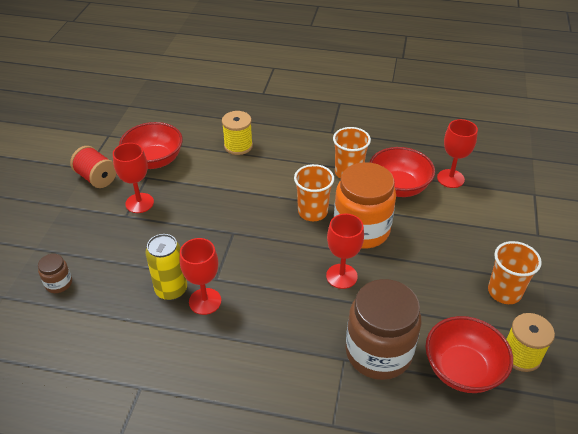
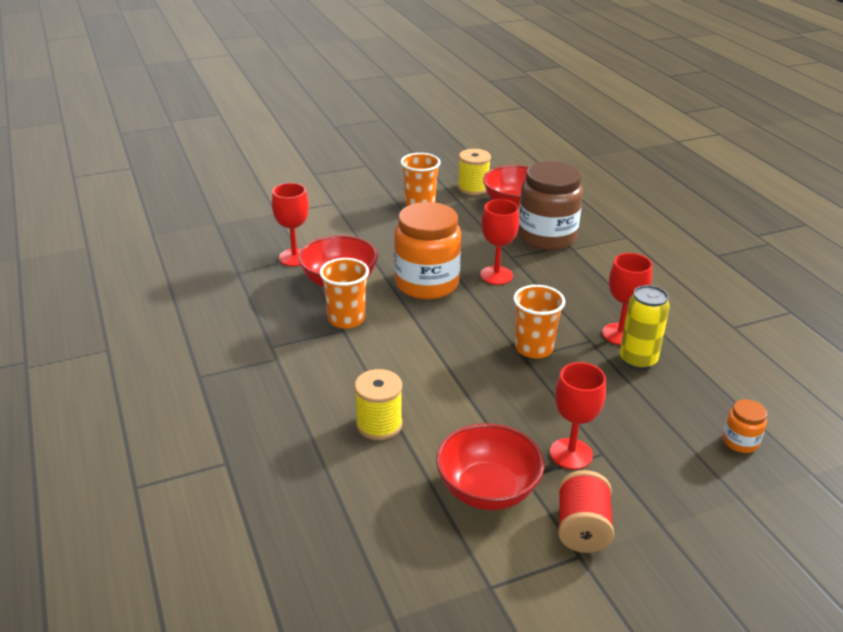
camera: 125 degrees left, 10 degrees down
brown jar [38,254,72,293] -> orange jar [723,399,767,453]
orange cup [294,164,334,221] -> orange cup moved to [514,285,565,359]

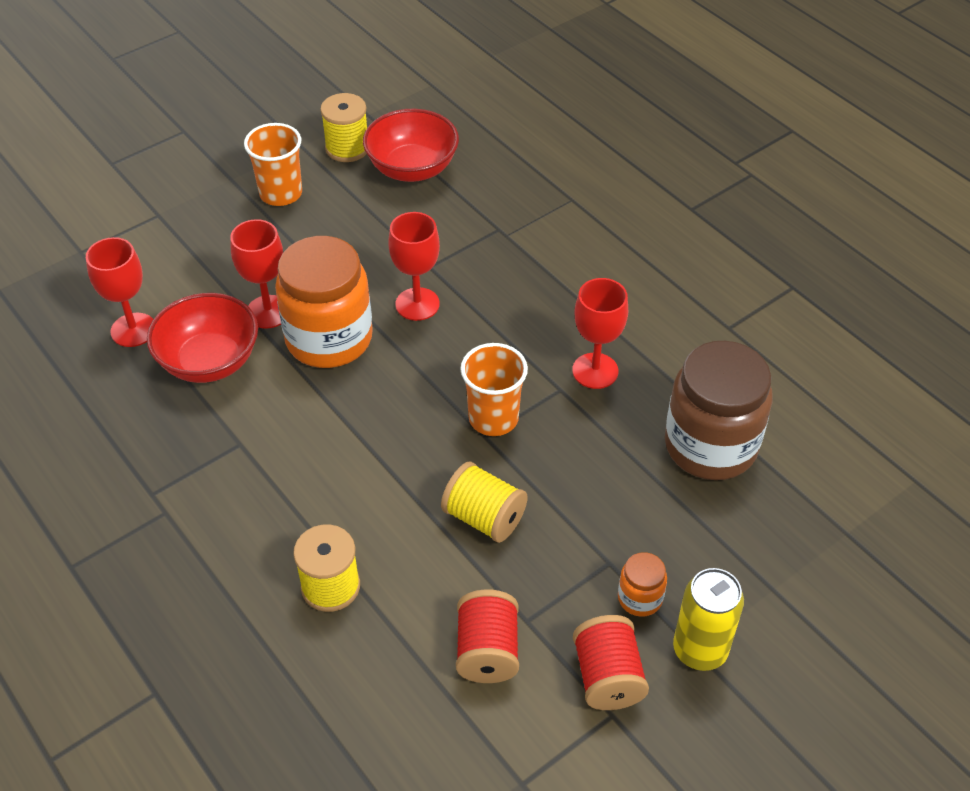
camera: 15 degrees left, 15 degrees up
orange cup [320,258,369,329] -> none
red bowl [436,423,544,510] -> red spool [456,590,519,683]
brown jar [518,161,583,250] -> brown jar moved to [665,341,773,480]
red goblet [550,362,606,470] -> red goblet moved to [230,219,283,329]
yellow can [620,285,670,370] -> yellow can moved to [673,568,744,671]
orange jar [723,399,767,453] -> orange jar moved to [618,552,667,617]
none -> yellow spool [441,462,528,543]

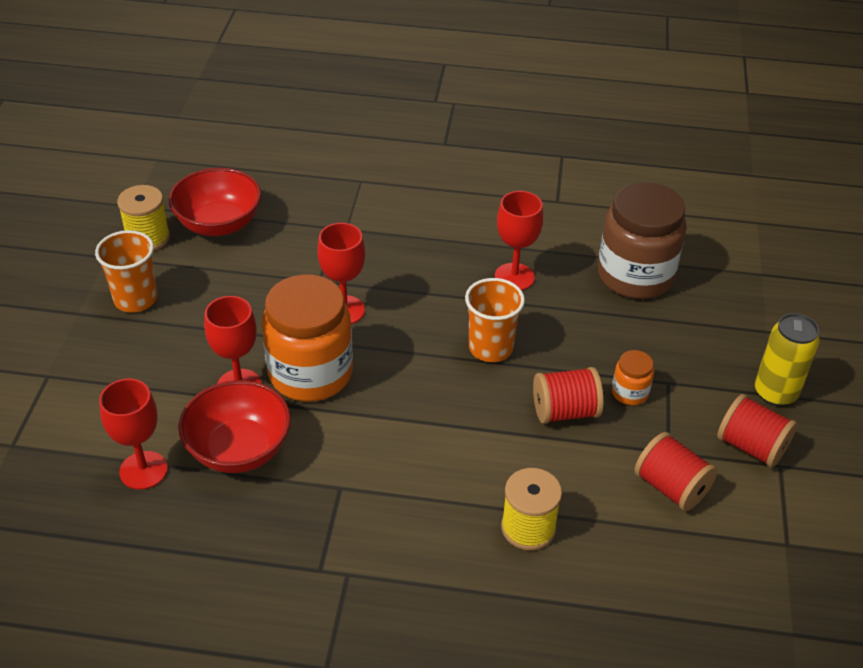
camera: 45 degrees left, 5 degrees down
yellow spool [441,462,528,543] -> red spool [533,367,604,424]
orange jar [618,552,667,617] -> orange jar moved to [612,350,654,405]

